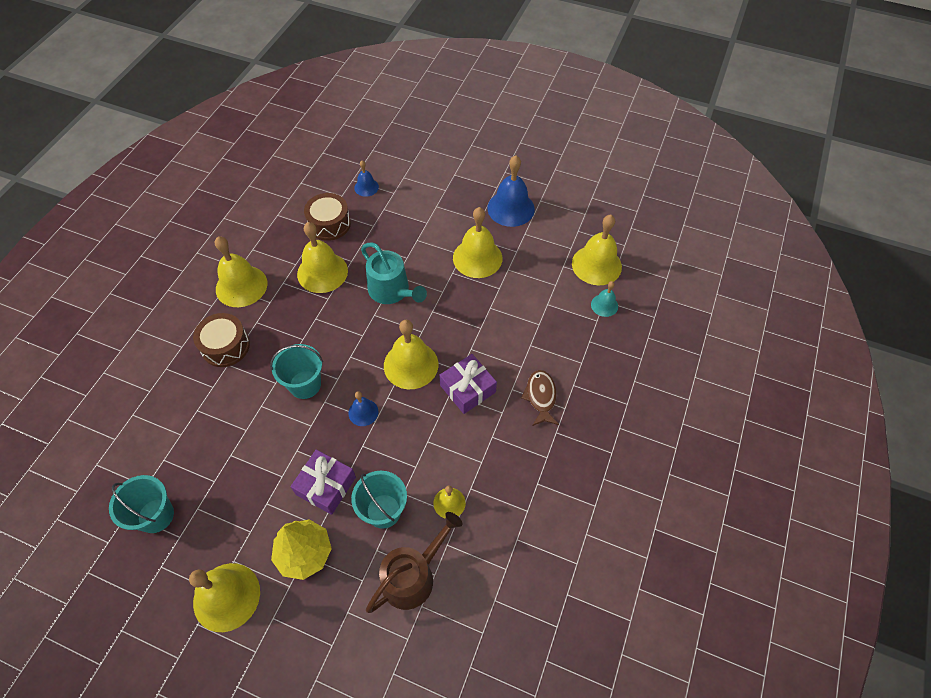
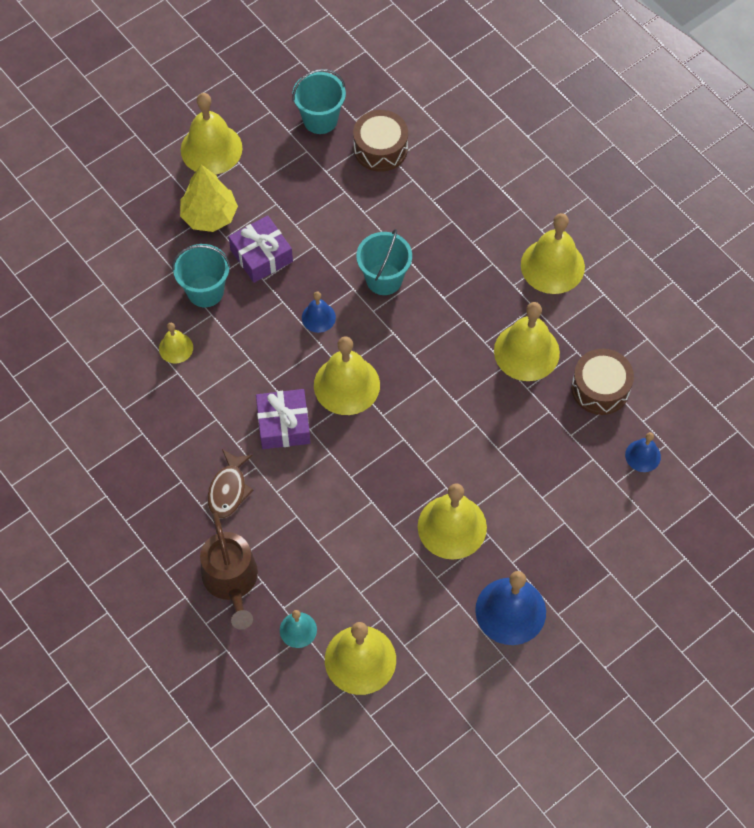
camera: 120 degrees right, 5 degrees up
brown drum [193,313,250,367] -> brown drum moved to [353,110,408,172]
turquoise watering can [361,242,427,304] -> none
brown watering can [366,512,462,613] -> brown watering can moved to [200,513,258,630]
brown fish [521,370,559,426] -> brown fish turned 75 degrees clockwise [207,449,253,518]

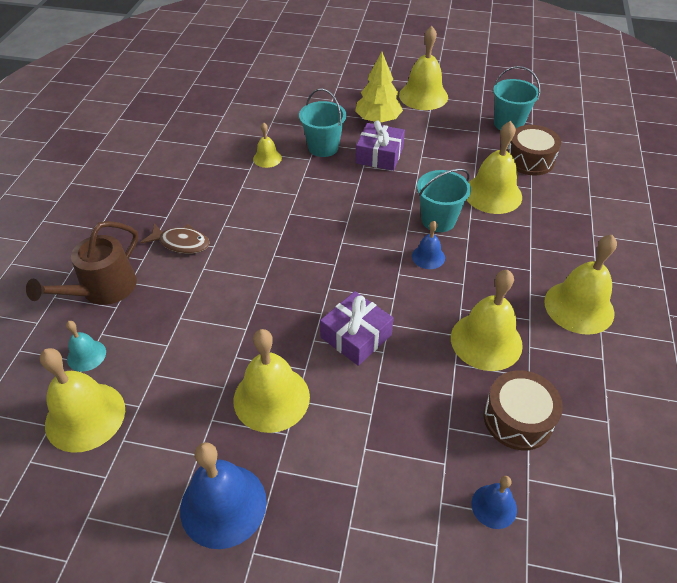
camera: 50 degrees right, 15 degrees down
brown fish [207,449,253,518] -> brown fish turned 135 degrees counterclockwise [140,224,210,254]
purple gift [256,389,310,449] -> purple gift moved to [320,291,394,366]
blue bell [302,291,336,333] -> blue bell moved to [412,221,445,269]
yellow bell [314,336,380,415] -> yellow bell moved to [467,121,522,214]

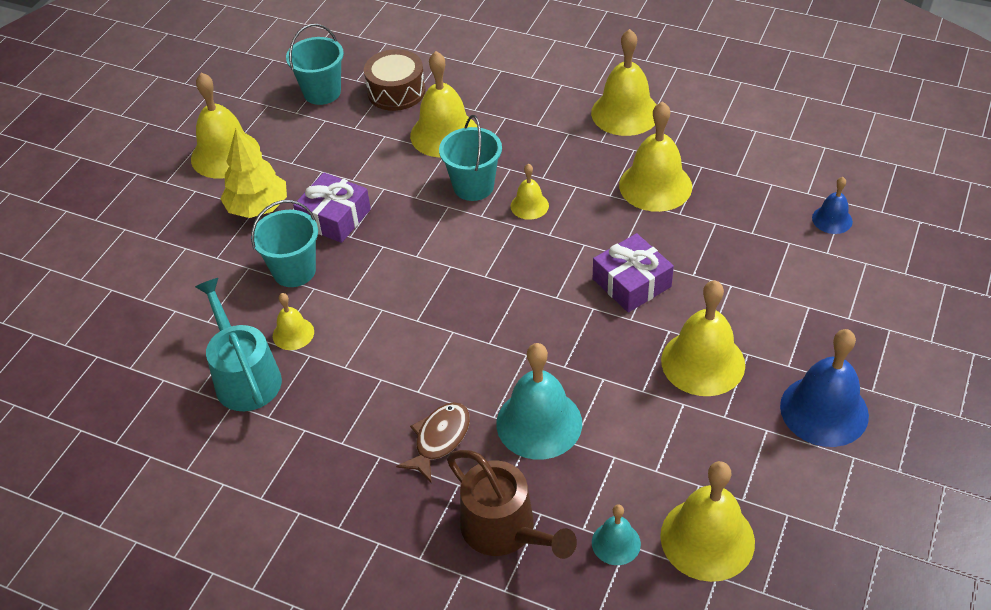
camera: 75 degrees left, 0 degrees up
blue bell [412,221,445,269] -> yellow bell [511,164,549,220]
brown drum [484,370,563,450] -> none
none -> turquoise watering can [195,278,282,411]
none -> turquoise bell [496,343,582,460]

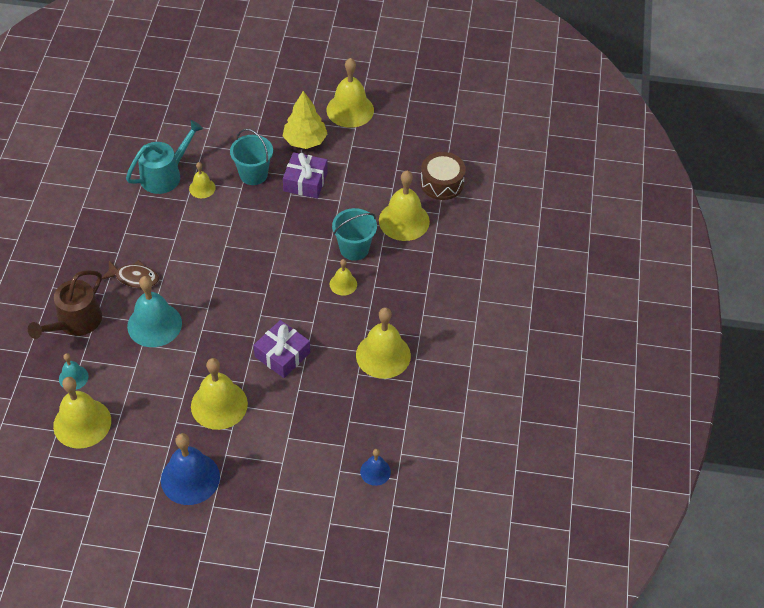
camera: 70 degrees right, 5 degrees up
turquoise bucket [286,24,344,105] -> none
yellow bell [591,29,656,136] -> none

